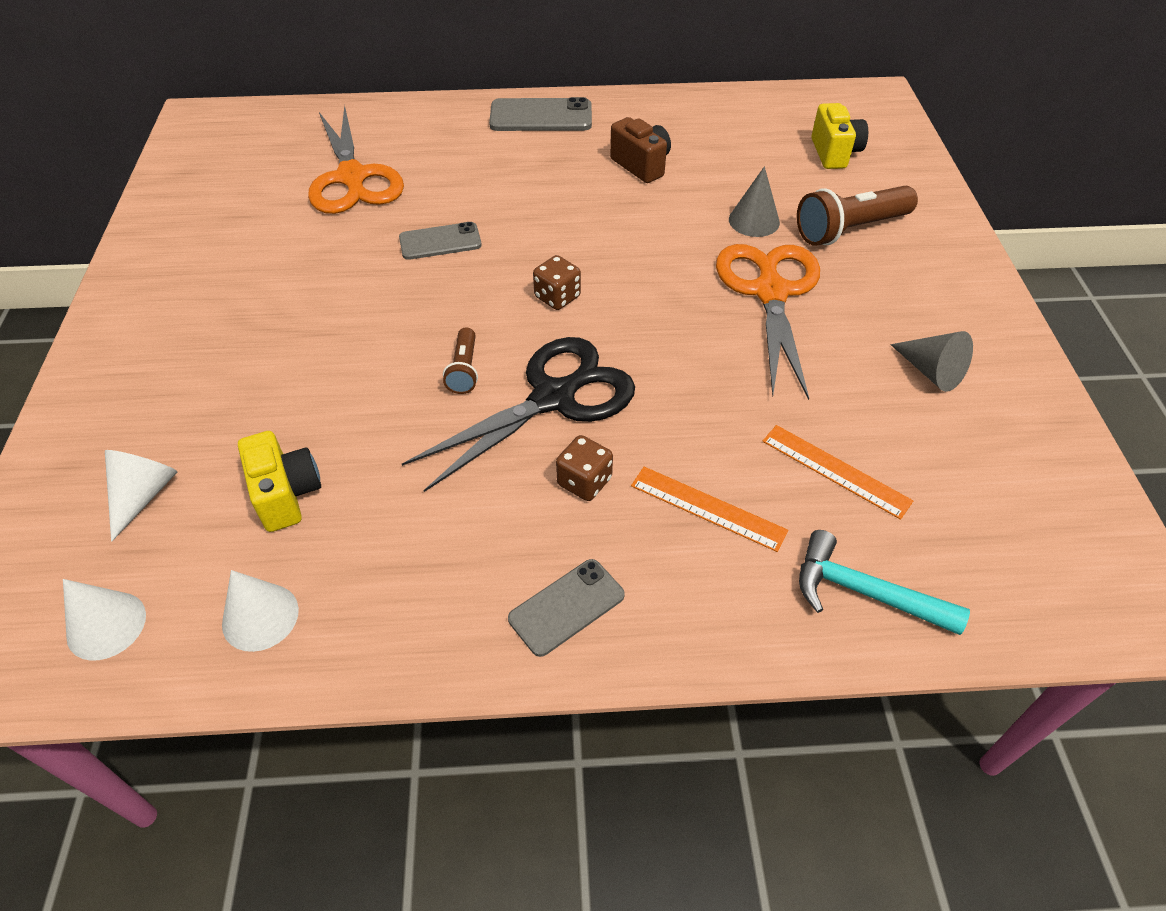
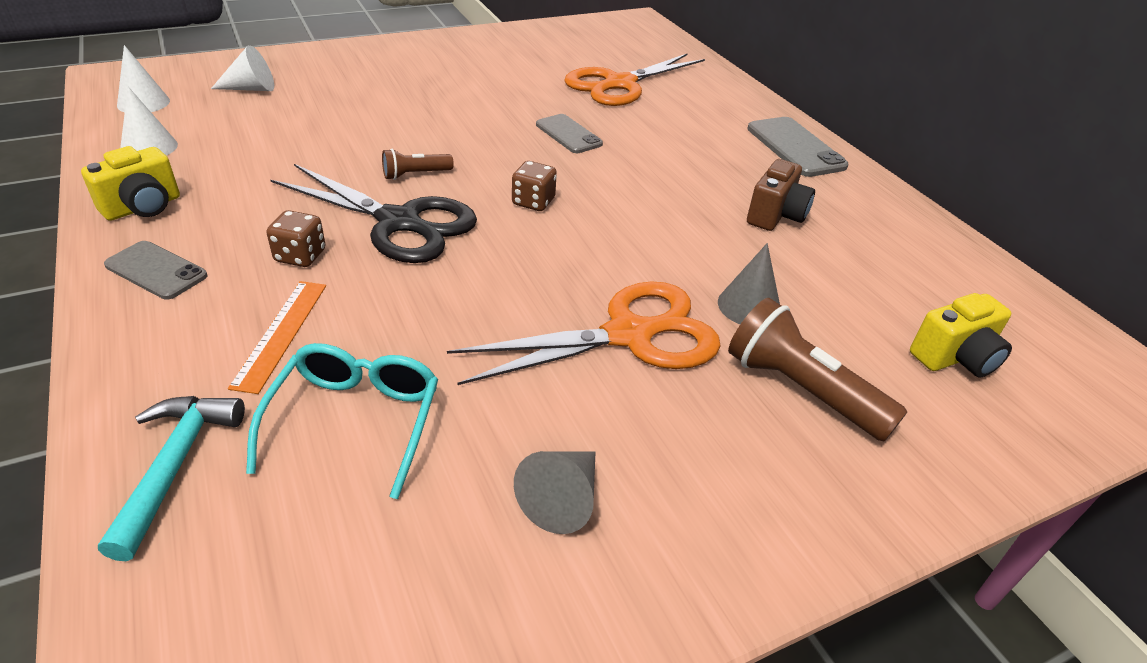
camera: 65 degrees right, 10 degrees down
yellow camera [238,431,321,532] -> yellow camera moved to [81,146,180,221]
orange ruler [762,425,913,520] -> turquoise glasses [246,343,438,499]

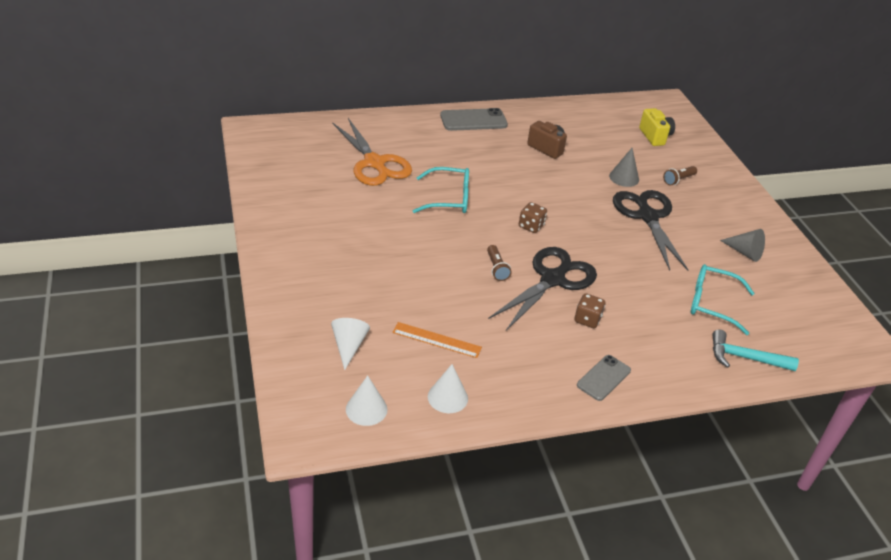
camera: 80 degrees left, 0 degrees up
yellow camera [81,146,180,221] -> none
orange ruler [228,281,326,394] -> orange ruler moved to [392,322,482,358]
orange scissors [447,281,721,385] -> black scissors [613,190,688,271]
grey phone [536,114,603,153] -> turquoise glasses [413,167,469,213]
brown flashlight [728,298,907,442] -> brown flashlight [663,166,697,186], size x0.54

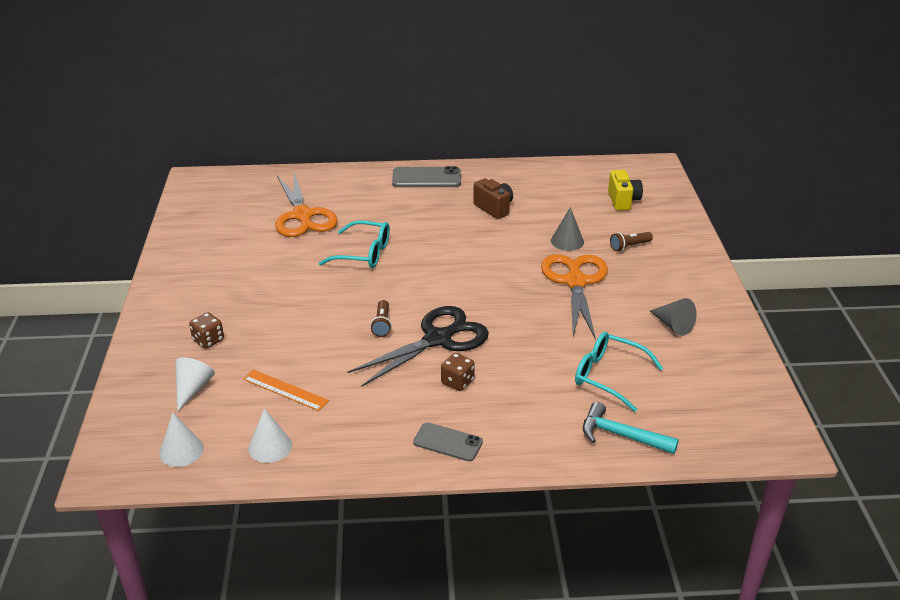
camera: 15 degrees right, 5 degrees down
brown dice [519,202,547,233] -> brown dice moved to [189,312,224,349]
grey phone [577,355,631,401] -> grey phone turned 60 degrees clockwise [413,422,483,462]
black scissors [613,190,688,271] -> orange scissors [541,254,608,340]

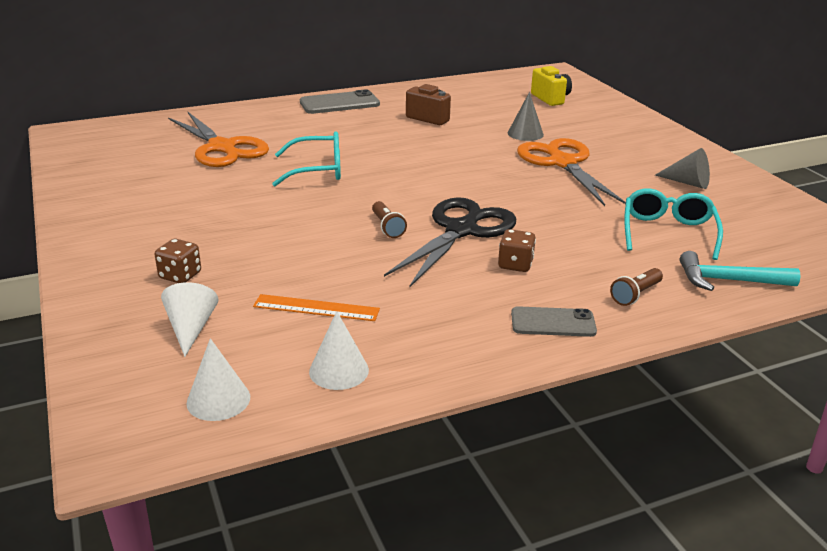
camera: 20 degrees left, 5 degrees down
turquoise glasses [575,332,663,412] -> turquoise glasses turned 90 degrees clockwise [624,188,723,260]
brown flashlight [610,232,653,251] -> brown flashlight moved to [610,268,663,306]

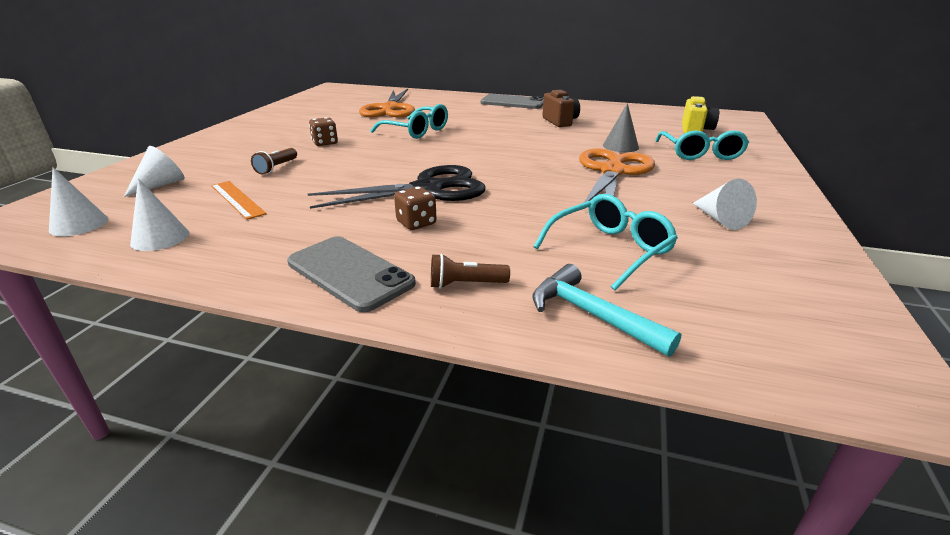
camera: 40 degrees right, 0 degrees up
brown dice [155,239,201,283] -> brown dice moved to [309,117,338,146]
brown flashlight [372,201,407,238] -> brown flashlight moved to [251,148,297,174]
grey phone [511,306,597,337] -> grey phone [287,236,416,312], size x1.50
grey cone [655,148,710,189] -> white cone [692,179,757,230]
none -> turquoise glasses [655,130,749,160]

